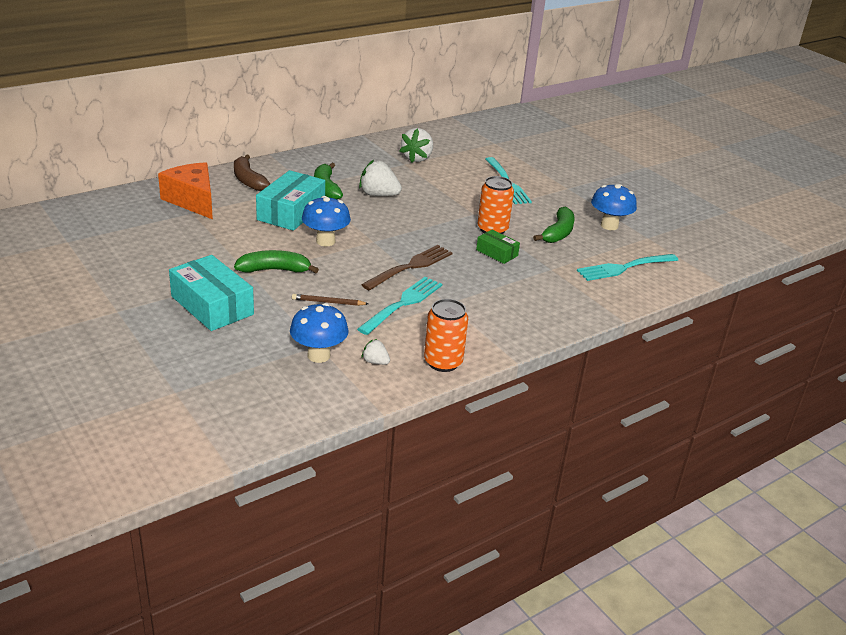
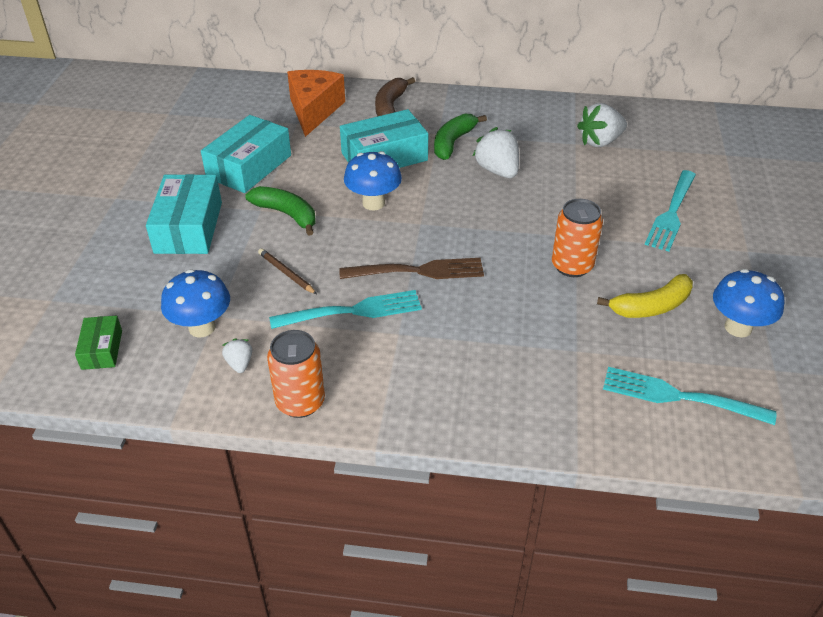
camera: 45 degrees right, 10 degrees up
green box [476,230,520,264] -> green box moved to [75,316,122,370]
green banana [533,207,575,243] -> yellow banana [597,274,693,318]
none -> turquoise box [201,115,291,193]

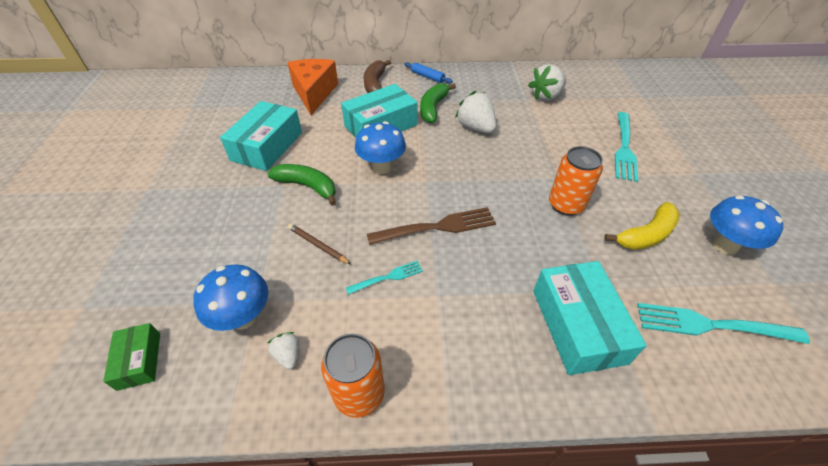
camera: 10 degrees left, 5 degrees up
turquoise box [146,174,222,254] -> turquoise box moved to [533,261,647,375]
turquoise fork [269,290,422,329] -> turquoise fork [346,261,423,295], size x0.55
none -> blue rolling pin [404,62,453,84]

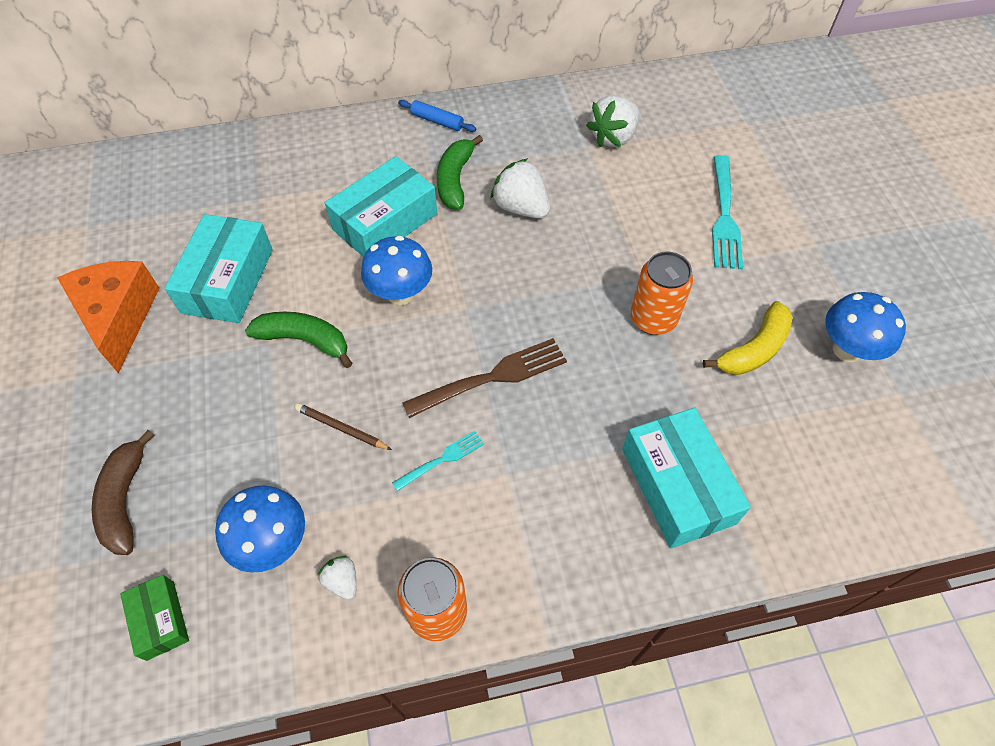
camera: 10 degrees left, 10 degrees up
orange cheese [287,59,338,115] -> orange cheese moved to [57,261,159,373]
brown banana [364,60,391,93] -> brown banana moved to [92,430,154,555]
turquoise fork [637,303,810,344] -> none

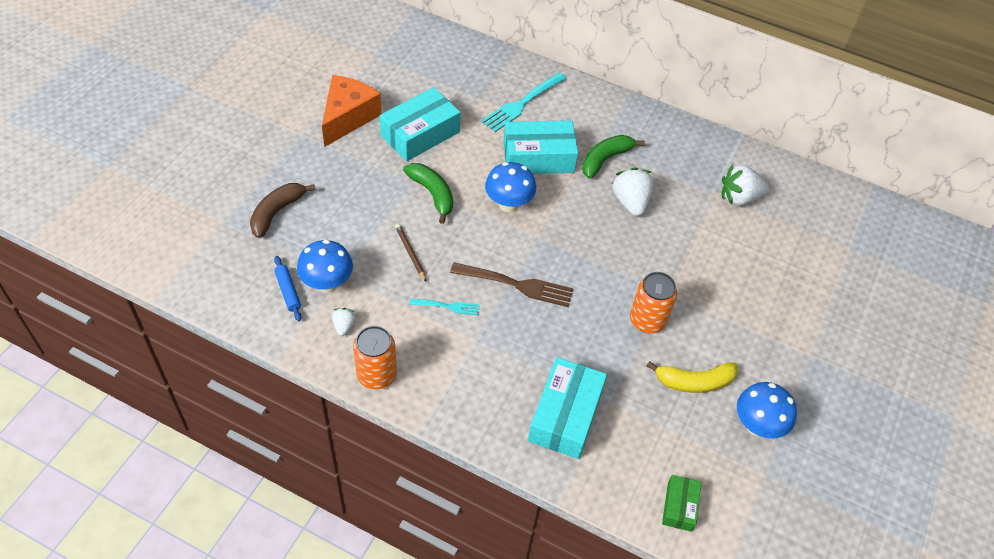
camera: 35 degrees right, 5 degrees down
green box [120,575,189,661] -> green box moved to [662,475,702,532]
blue rolling pin [398,100,476,132] -> blue rolling pin moved to [274,256,302,321]
turquoise fork [712,155,743,269] -> turquoise fork moved to [481,72,567,132]

